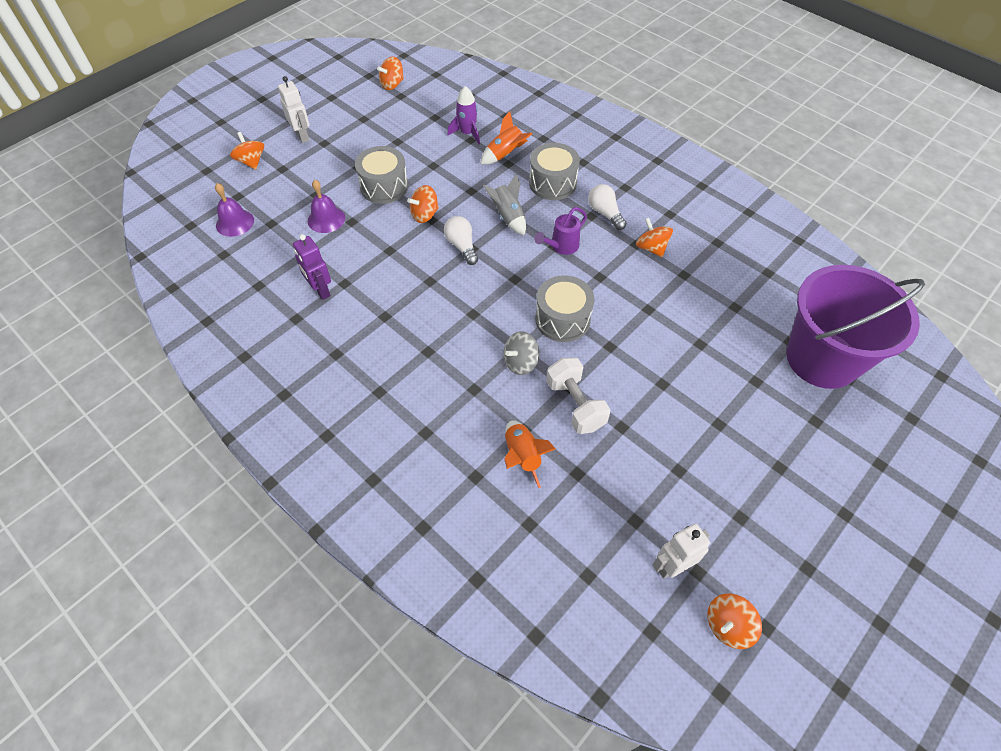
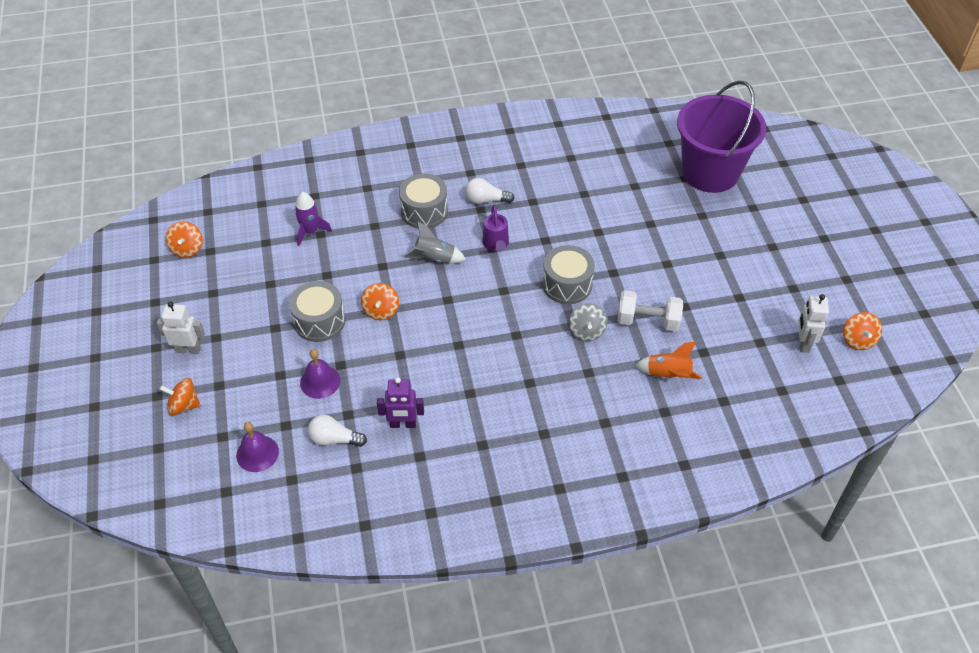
camera: 55 degrees left, 5 degrees down
white light bulb [444,216,478,265] -> white light bulb moved to [308,415,367,447]
orange rocket [480,111,532,164] -> none
orange spinning top [636,218,673,257] -> none

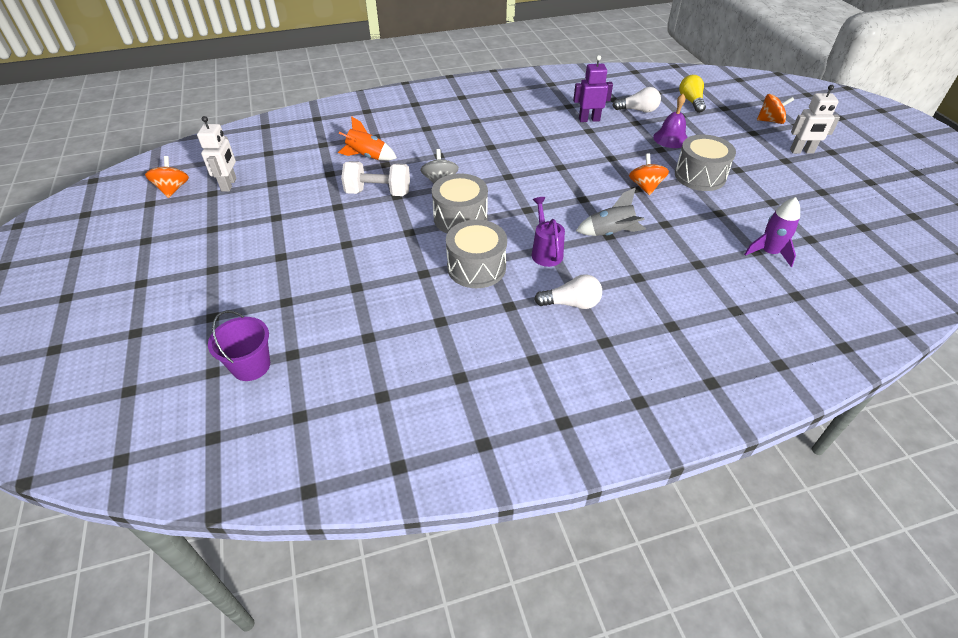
camera: 175 degrees right, 5 degrees down
orange spinning top [166,221,203,258] -> none
purple bell [236,422,279,472] -> yellow light bulb [679,75,706,113]
grey drum [399,173,448,228] -> grey drum moved to [446,220,507,288]
purple bucket [677,81,766,193] -> purple bucket [208,311,270,381], size x0.44

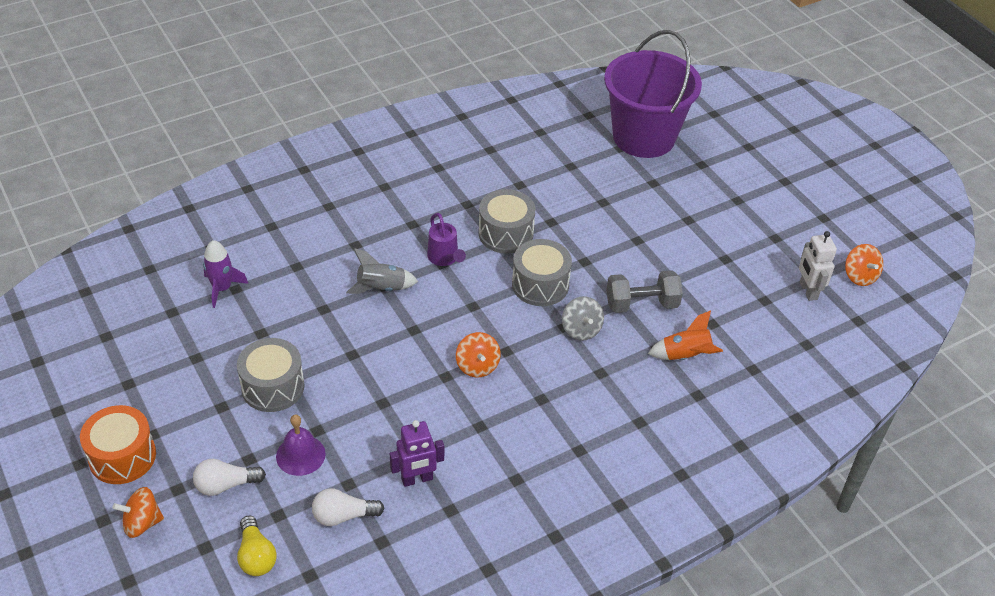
camera: 165 degrees right, 0 degrees up
purple bucket [208,311,270,381] -> purple bucket [604,30,702,158], size x2.26
white dumbbell [341,161,410,196] -> grey dumbbell [606,270,683,313]
white light bulb [534,274,602,309] -> white light bulb moved to [193,459,266,496]
orange spinning top [629,153,669,195] -> orange spinning top moved to [456,332,501,378]
white robot [790,85,840,154] -> orange drum [80,405,156,484]

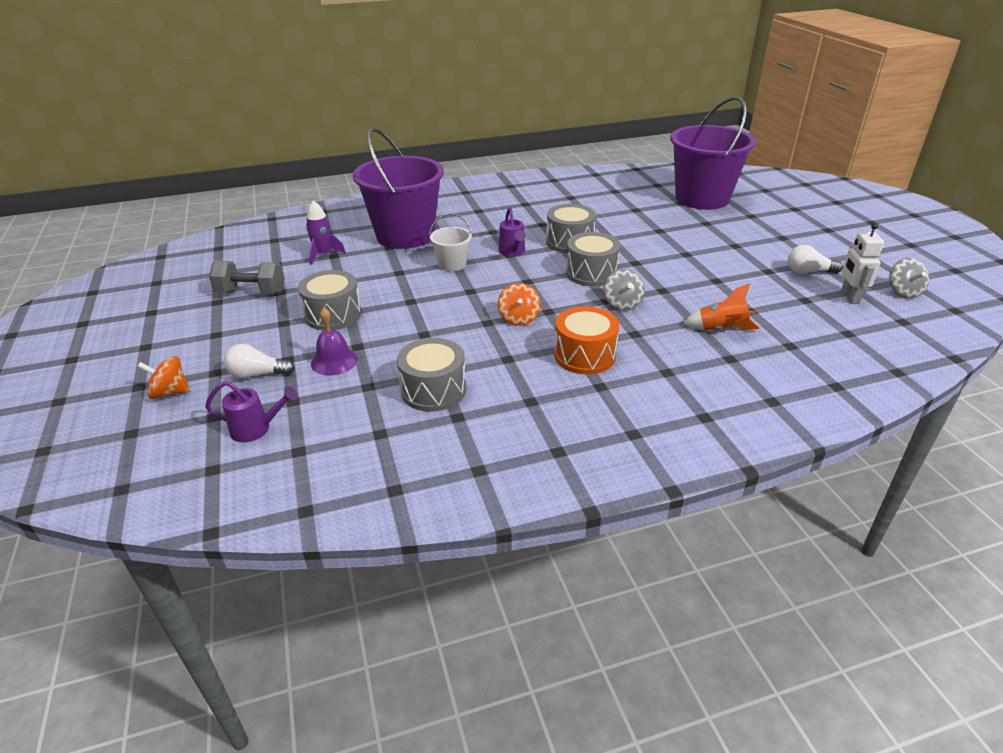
camera: 15 degrees right, 10 degrees down
orange drum [80,405,156,484] -> orange drum moved to [554,306,619,375]
yellow light bulb [237,515,277,576] -> purple watering can [205,381,298,442]
white light bulb [312,488,385,526] -> white light bulb moved to [787,245,843,274]
grey rocket [346,248,418,294] -> white bucket [429,213,473,271]
purple robot [390,420,444,487] -> grey drum [397,338,466,412]
grey dumbbell [606,270,683,313] -> grey dumbbell moved to [209,261,285,294]
orange spinning top [845,244,883,286] -> grey spinning top [889,258,929,298]
none -> purple bucket [353,128,444,249]

